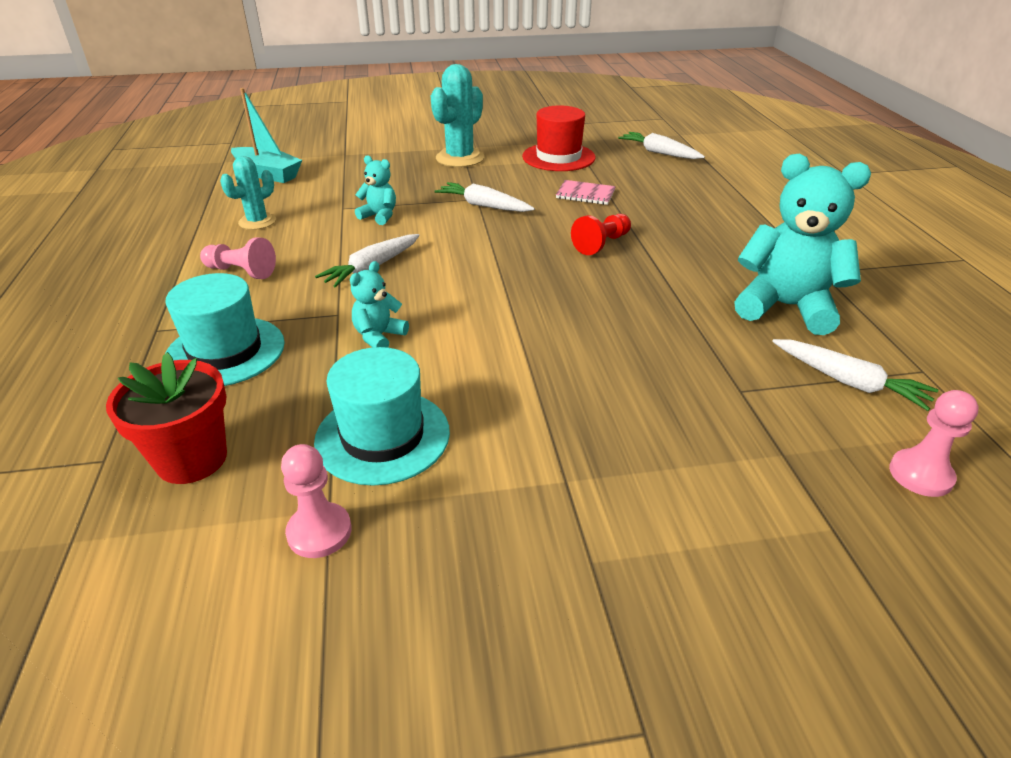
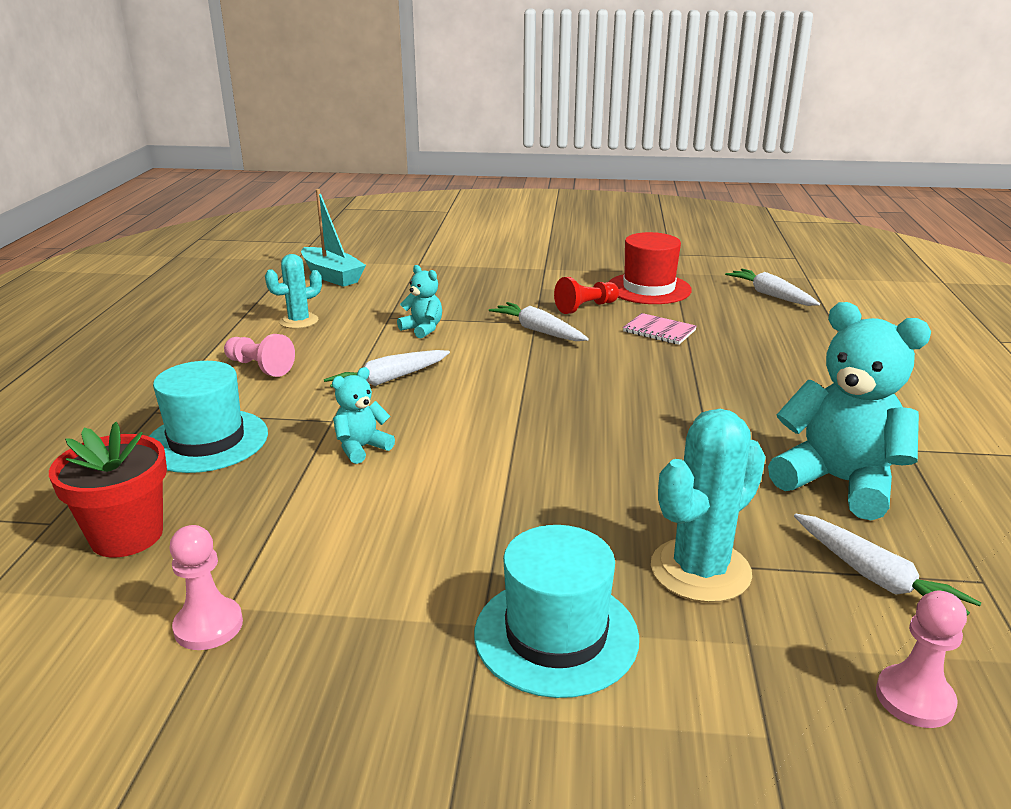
camera: 15 degrees right, 10 degrees down
turquoise hat [314,347,450,486] -> turquoise hat moved to [474,525,639,698]
turquoise cactus [431,64,484,167] -> turquoise cactus moved to [651,409,766,603]
red pawn [571,214,631,255] -> red pawn moved to [554,277,619,314]

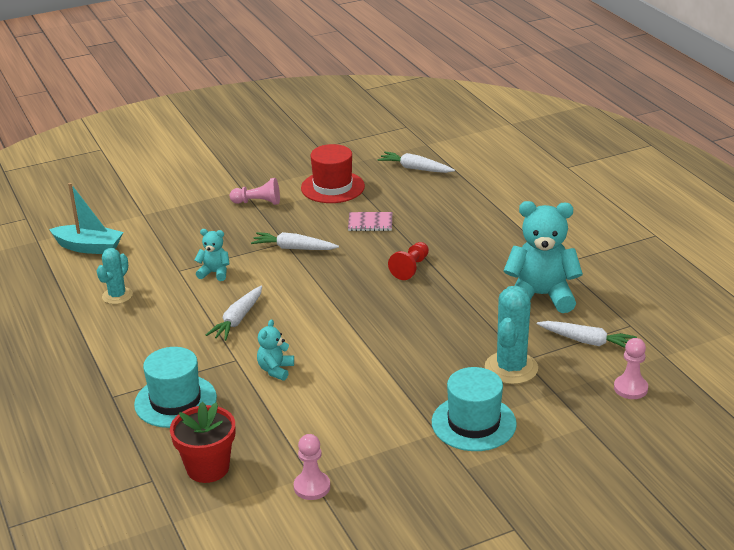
camera: 30 degrees left, 5 degrees up
pink pawn [224,334,295,377] -> pink pawn moved to [230,178,280,205]
red pawn [554,277,619,314] -> red pawn moved to [388,242,429,280]

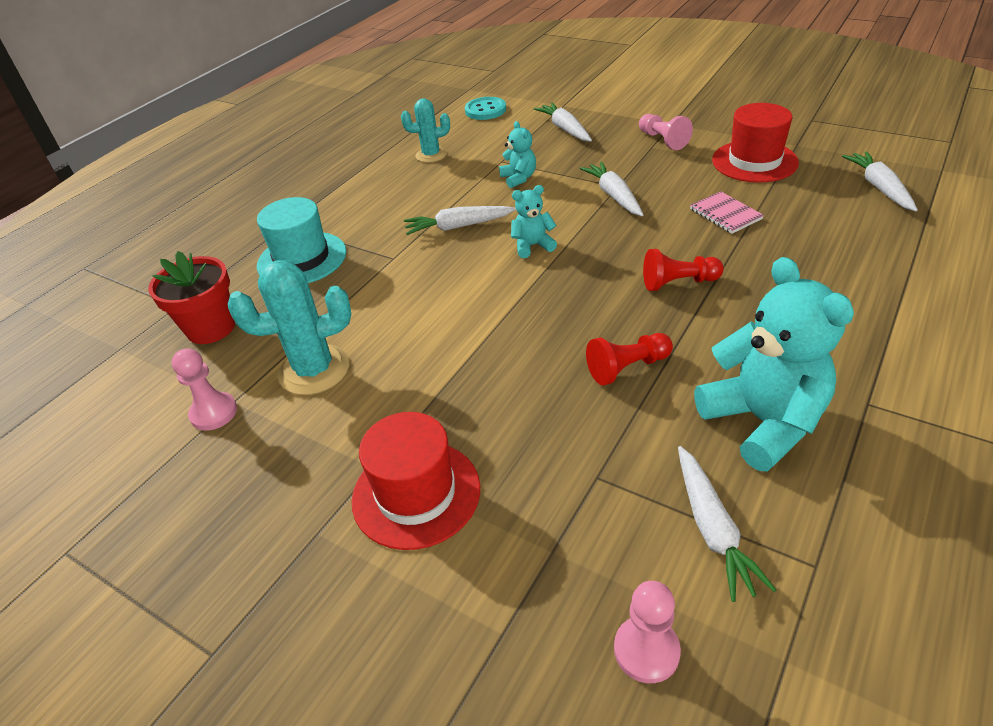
camera: 60 degrees right, 10 degrees up
turquoise boat [49,183,123,254] -> turquoise button [465,97,506,120]
turquoise teddy bear [257,319,294,381] -> turquoise teddy bear moved to [511,185,557,258]
turquoise hat [432,367,517,451] -> red hat [352,412,480,550]
turquoise cactus [485,286,538,384] -> turquoise cactus moved to [228,260,351,395]
none -> white carrot [534,102,592,142]
none -> red pawn [586,333,673,385]

